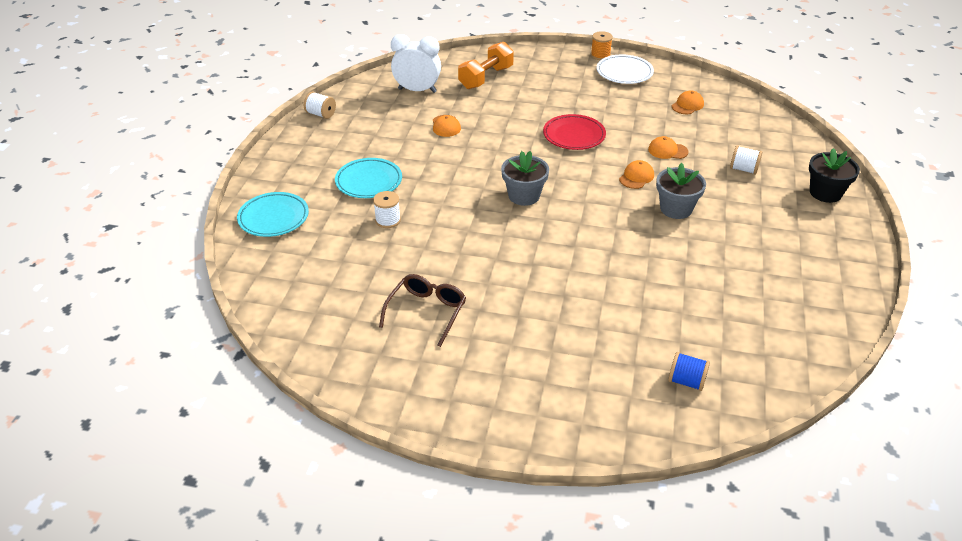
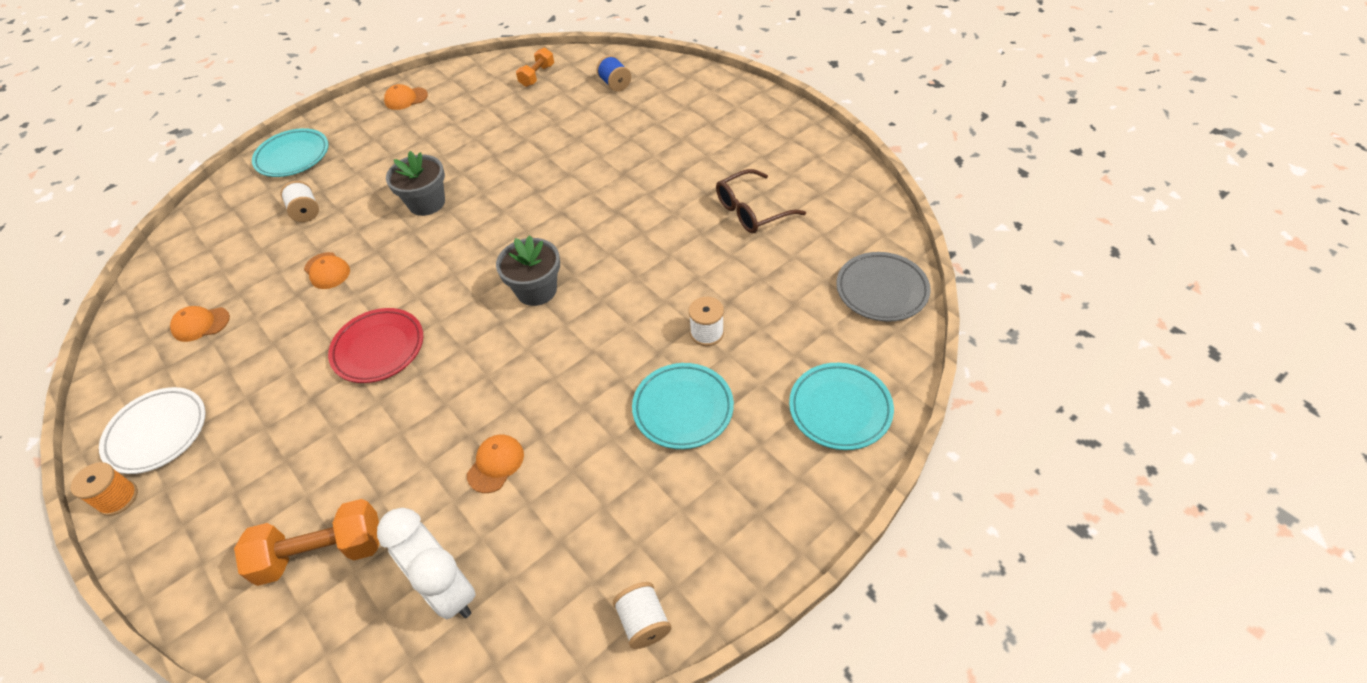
camera: 140 degrees left, 10 degrees up
orange cap [619,160,654,189] -> orange cap moved to [384,84,428,110]
black flower pot [809,148,860,203] -> turquoise plate [252,128,329,177]
none -> orange dumbbell [516,48,554,87]
none -> grey plate [836,252,931,322]

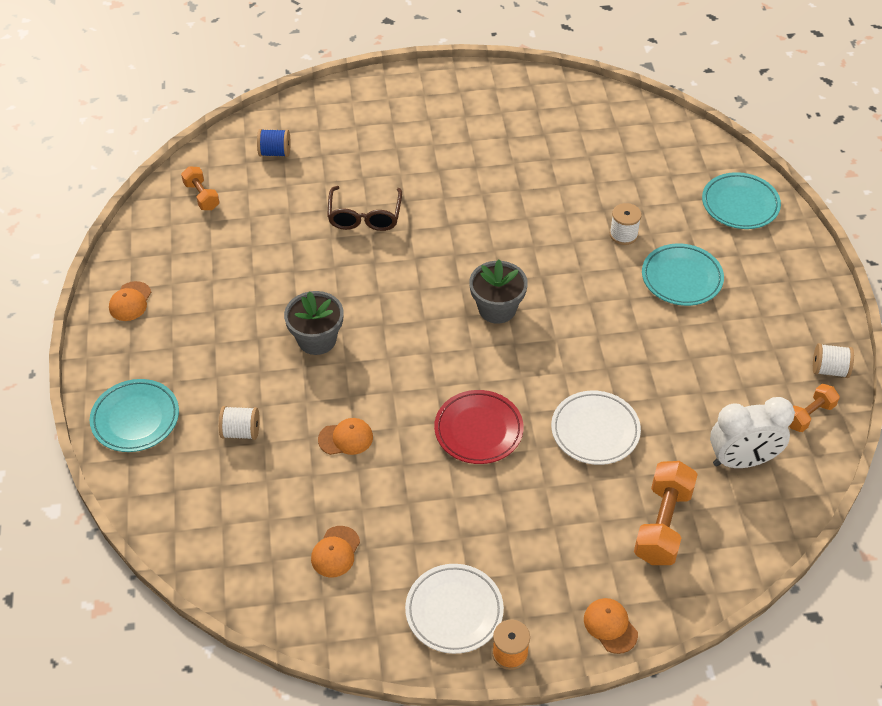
camera: 60 degrees left, 0 degrees up
orange cap [467,435,524,493] -> orange cap moved to [584,598,638,654]
brown glasses [716,169,806,233] -> brown glasses moved to [327,186,402,231]
grey plate [836,252,931,322] -> none
none -> white plate [551,390,641,465]
none -> orange dumbbell [789,384,840,432]

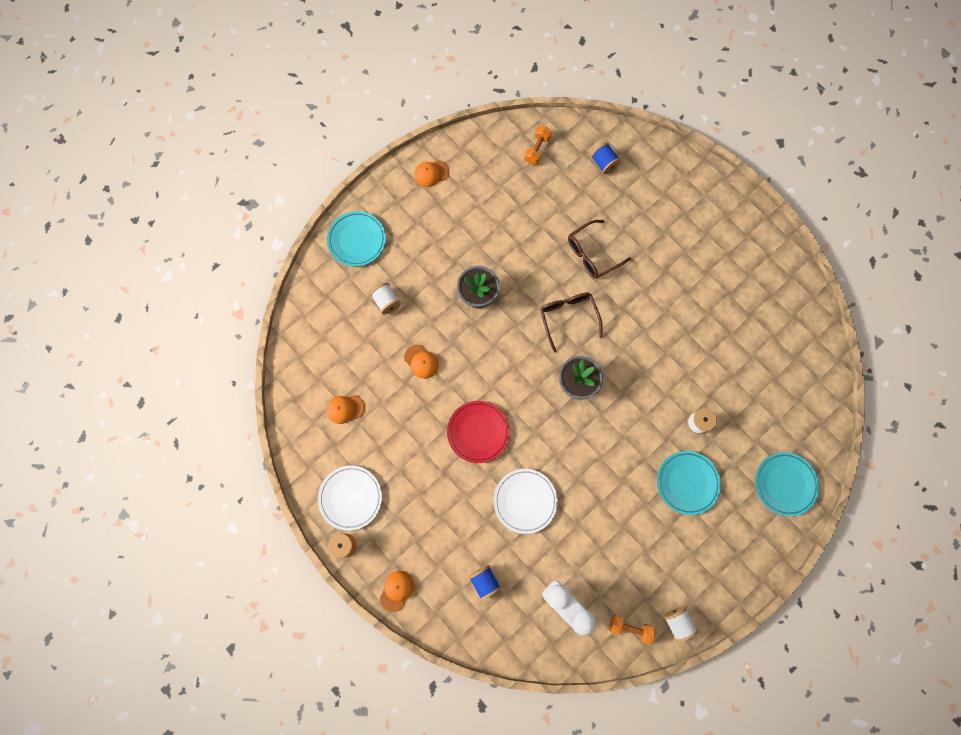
camera: 55 degrees right, 25 degrees up
orange dumbbell [634,461,698,565] -> blue spool [468,565,501,600]
none -> brown glasses [540,293,603,352]

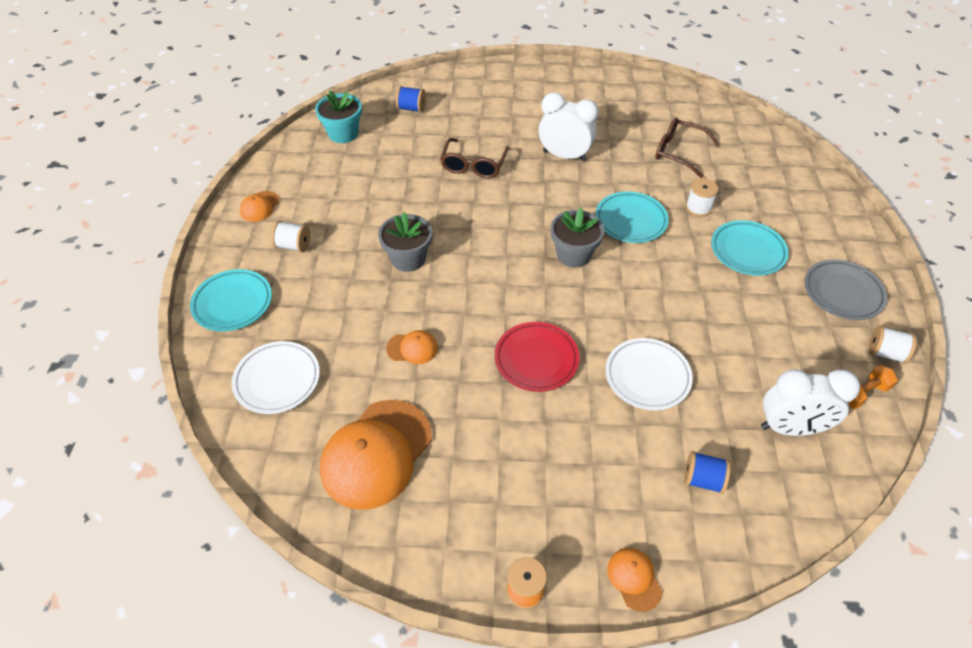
camera: 45 degrees left, 25 degrees down
white plate [318,466,382,531] -> white plate moved to [232,341,320,414]
orange cap [327,395,365,424] -> orange cap [320,400,432,510], size x2.19
white spool [370,283,401,314] -> white spool moved to [271,221,310,252]
orange dumbbell [524,126,552,164] -> turquoise flower pot [315,90,362,143]
brown glasses [540,293,603,352] -> brown glasses moved to [655,118,720,178]
turquoise plate [755,452,819,517] -> turquoise plate moved to [595,191,669,243]
none -> white clock [538,92,598,161]
none -> grey plate [805,259,887,320]

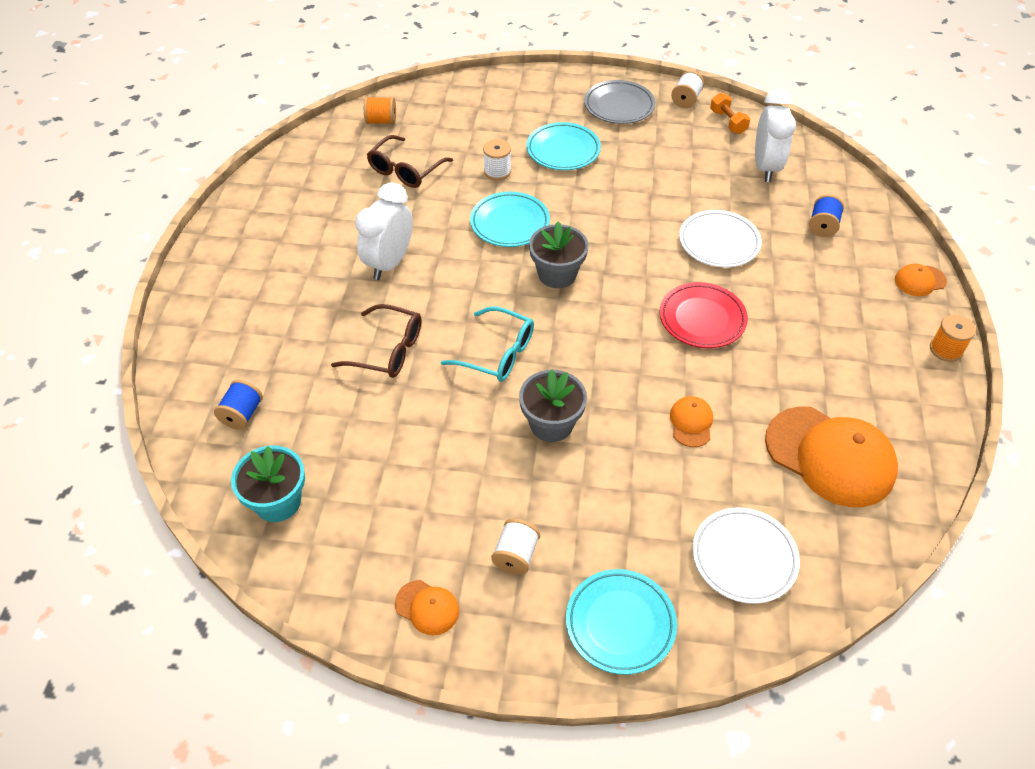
camera: 85 degrees left, 0 degrees up
none -> orange spool [364,97,396,124]
none -> turquoise glasses [441,306,534,382]

